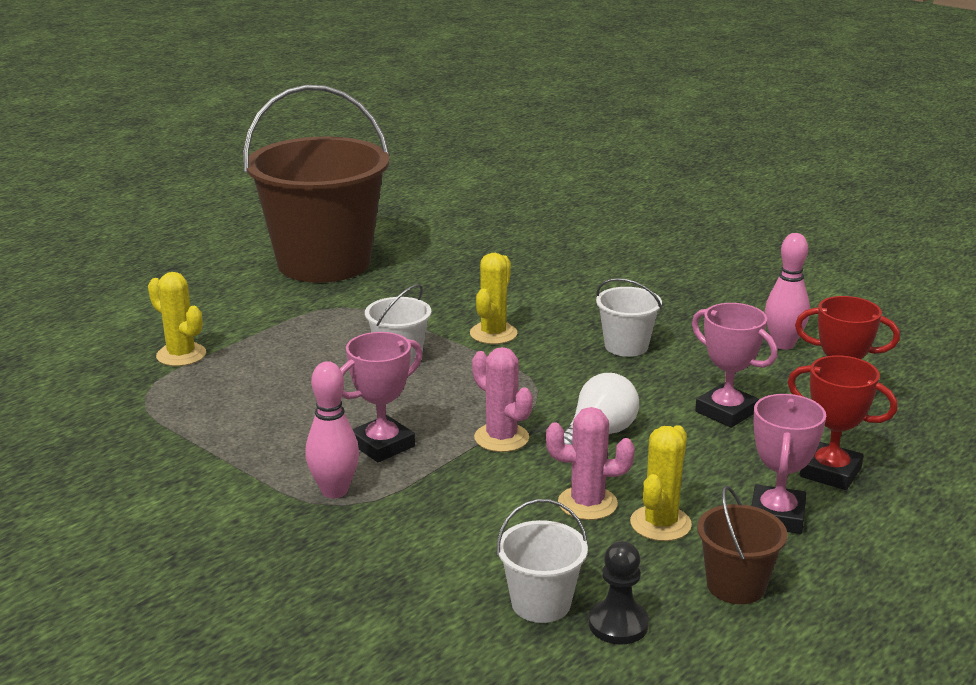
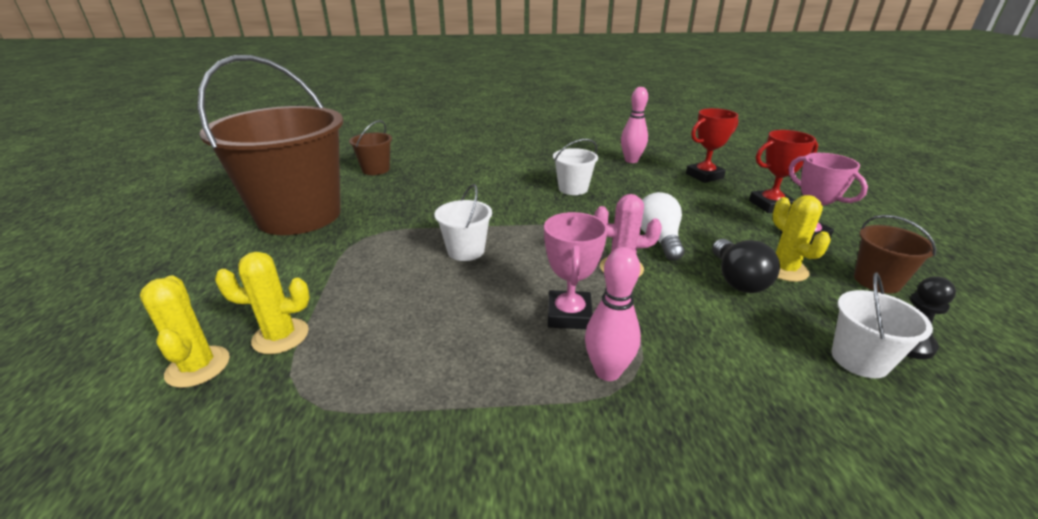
camera: 45 degrees left, 5 degrees up
yellow cactus [470,253,517,344] -> yellow cactus moved to [140,275,230,388]
pink cactus [546,407,635,520] -> black light bulb [712,239,780,293]
pink trophy [692,303,777,428] -> none
none -> brown bucket [349,120,392,175]

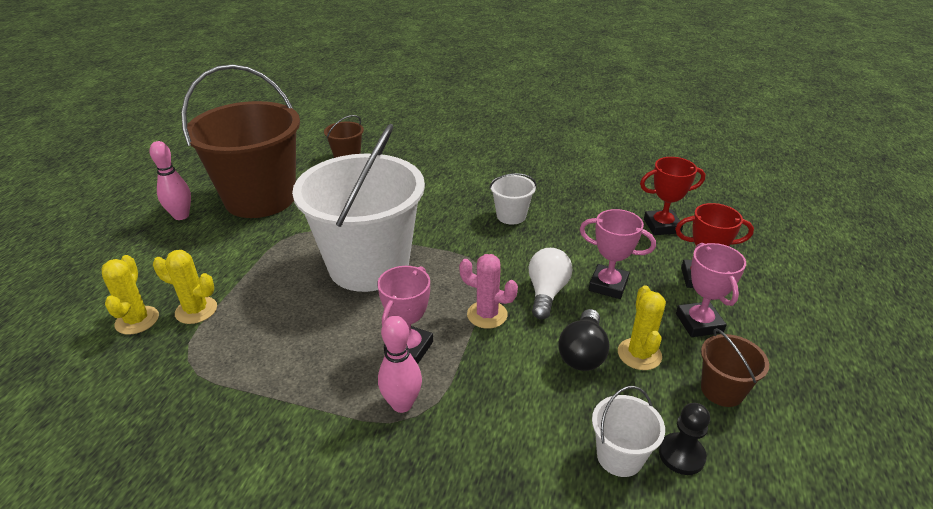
camera: 20 degrees right, 5 degrees up
white bucket [434,184,492,261] -> white bucket [292,124,425,292], size x2.43
pink bowling pin [621,87,648,163] -> pink bowling pin moved to [149,141,191,220]
none -> pink trophy [580,209,656,299]

